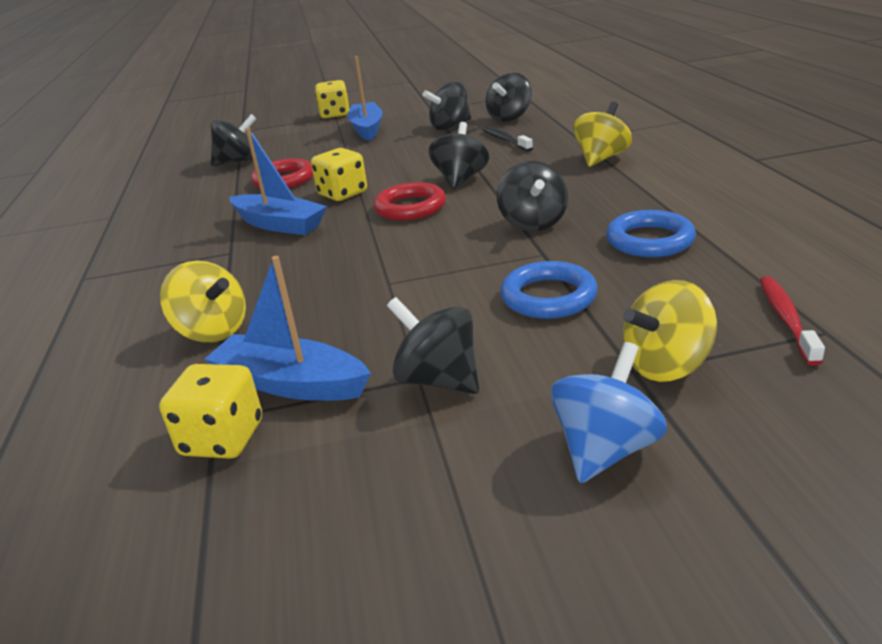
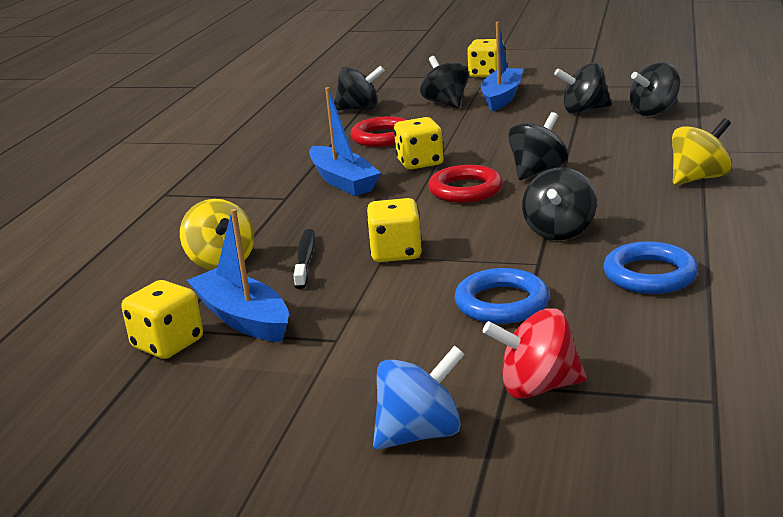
camera: 25 degrees right, 5 degrees down
black spinning top [387,297,479,394] -> black spinning top moved to [420,56,469,109]
black toothbrush [482,126,533,152] -> black toothbrush moved to [293,229,315,289]
yellow spinning top [623,280,717,382] -> red spinning top [483,308,587,399]
red toothbrush [760,276,825,366] -> none
none -> yellow dice [367,198,422,262]

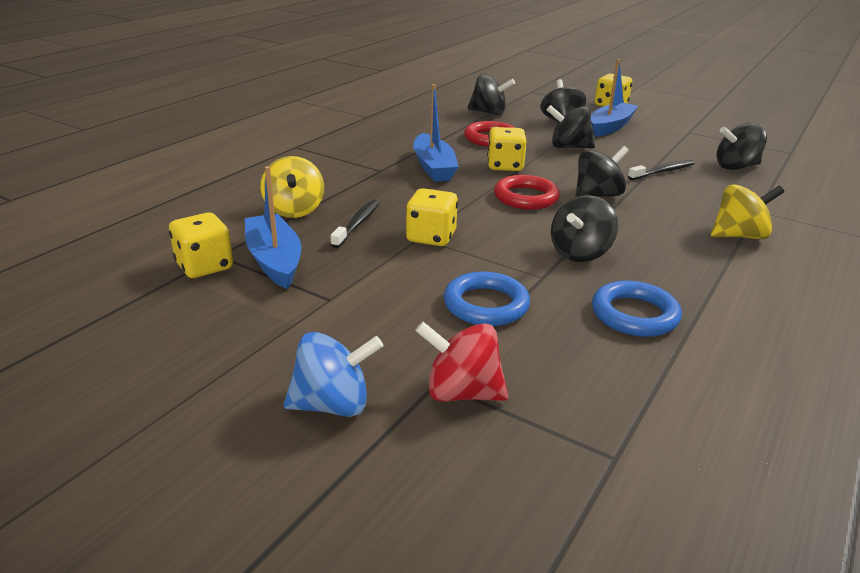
camera: 15 degrees right, 5 degrees up
black spinning top [554,63,612,113] -> black spinning top moved to [546,105,595,149]
none -> black toothbrush [628,160,695,180]

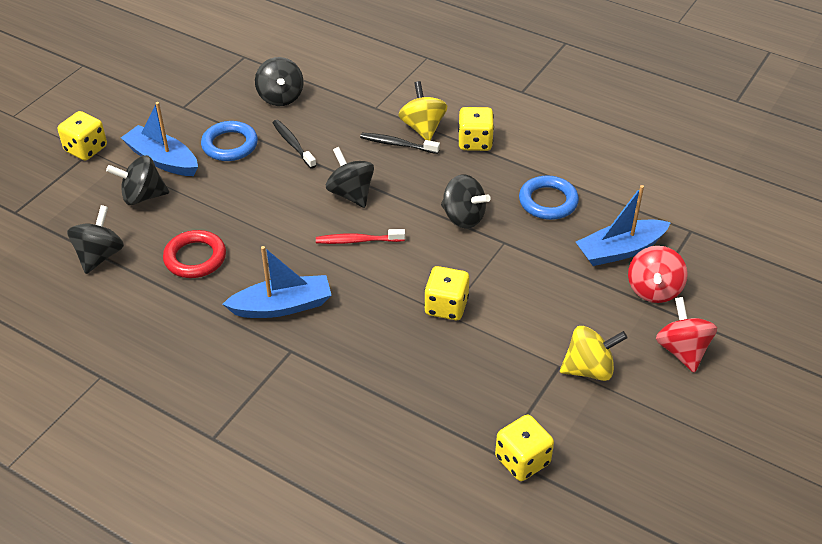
camera: 90 degrees left, 15 degrees up
blue boat [245,166,301,289] -> blue boat moved to [576,185,671,266]
yellow spinning top [261,156,324,218] -> yellow spinning top moved to [560,326,628,381]
blue spinning top [284,332,383,417] -> red spinning top [656,297,717,373]
black toothbrush [331,200,380,248] -> black toothbrush moved to [360,133,440,154]
blue ring [444,271,530,326] -> blue ring moved to [201,121,258,161]
yellow dice [487,127,527,171] -> yellow dice moved to [458,107,494,151]
red ring [494,175,560,210] -> red toothbrush [316,229,405,244]
black spinning top [546,105,595,149] -> none

